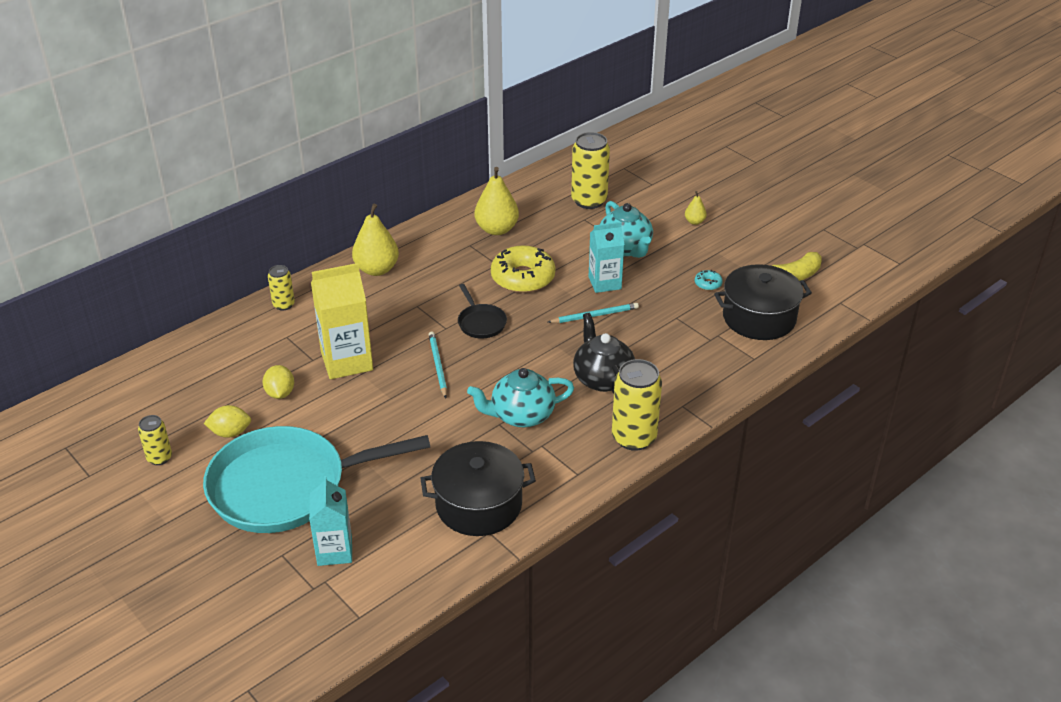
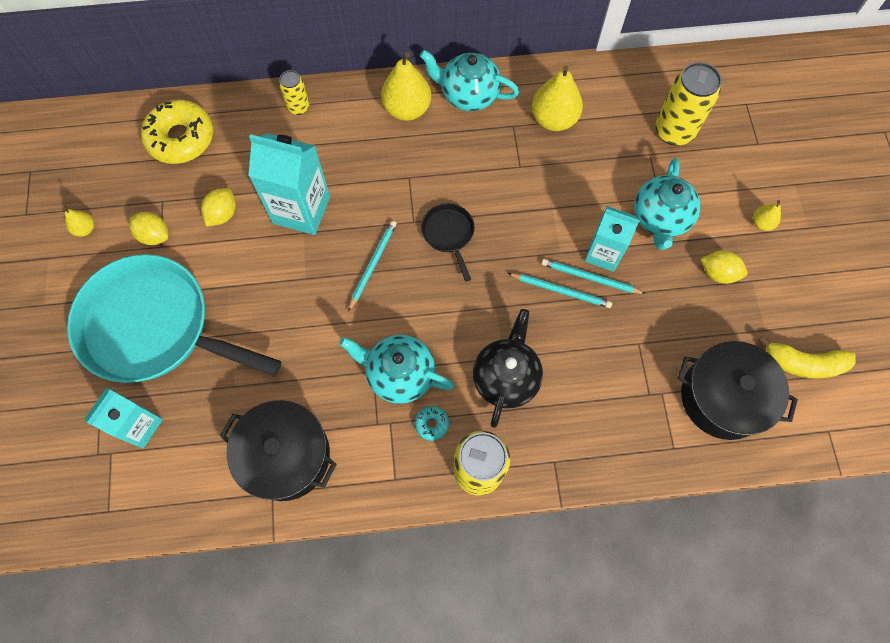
camera: 35 degrees right, 30 degrees up
yellow can [138,415,172,465] -> yellow pear [64,205,95,237]
yellow carton [311,263,373,379] -> turquoise carton [248,133,330,235]
black pan [458,284,507,339] -> black pan turned 150 degrees clockwise [421,203,475,281]
yellow donut [491,245,556,293] -> yellow donut moved to [141,100,213,164]
turquoise donut [695,270,723,291] -> turquoise donut moved to [415,406,449,441]
none -> turquoise teapot [420,50,519,111]
none -> turquoise pencil [541,259,646,294]
none -> yellow lemon [700,250,747,284]

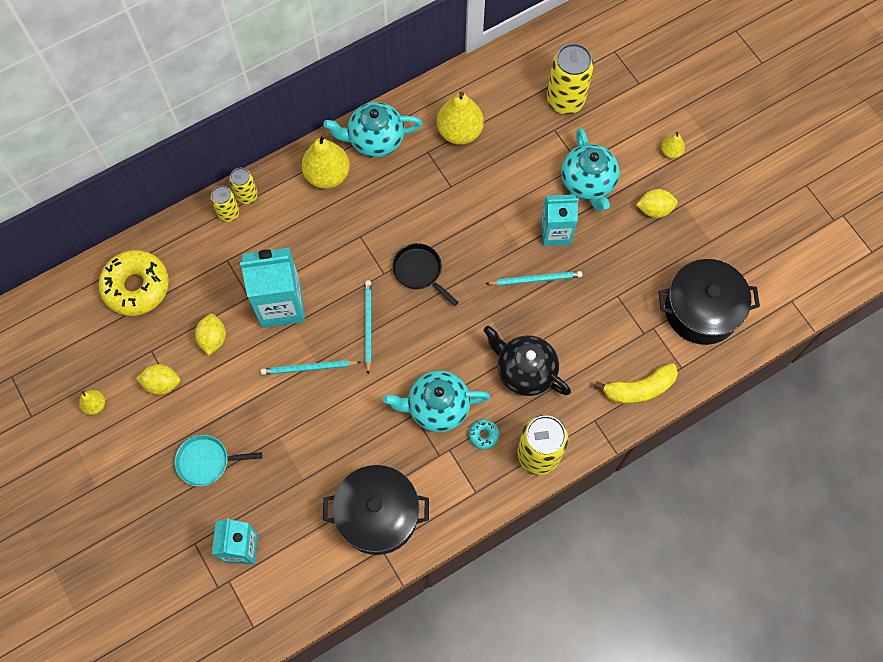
camera: 25 degrees left, 0 degrees up
turquoise pan [67,254,282,383] -> turquoise pan [175,435,262,486], size x0.42
black teapot [473,309,543,428] -> black teapot turned 45 degrees counterclockwise [483,325,571,396]
turquoise pencil [541,259,646,294] -> turquoise pencil moved to [261,360,361,375]
yellow banana [759,335,855,379] -> yellow banana moved to [594,363,678,404]
none -> yellow can [229,168,258,204]

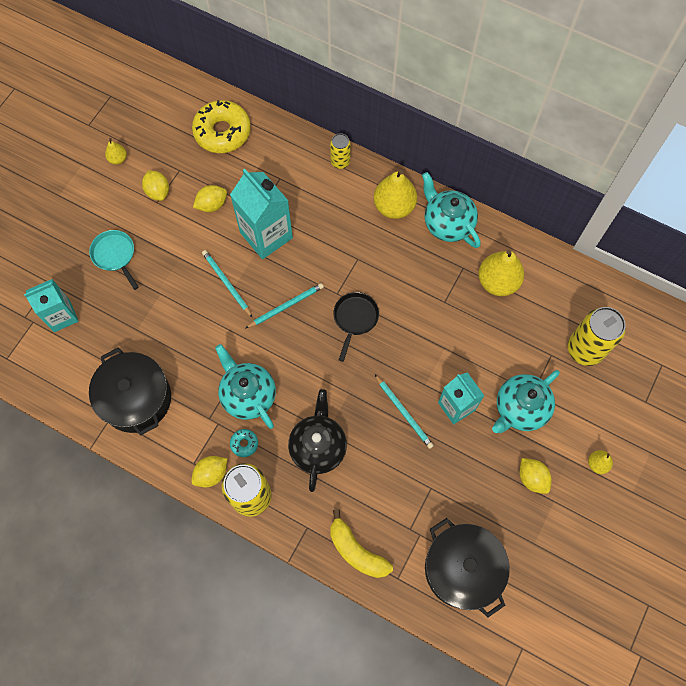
camera: 60 degrees right, 0 degrees up
yellow can [211,186,240,222] -> none
none -> yellow lemon [191,456,227,487]

